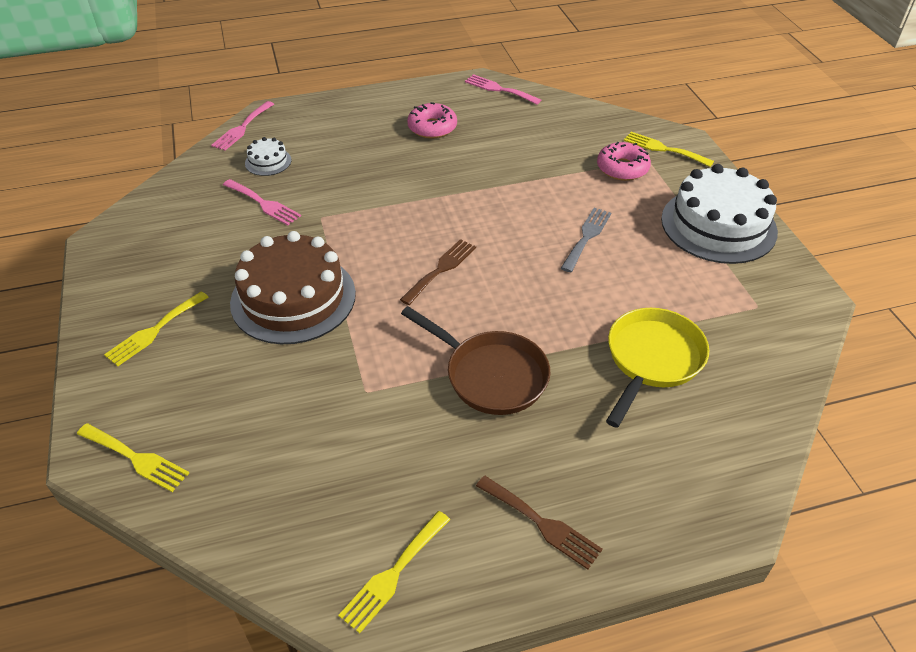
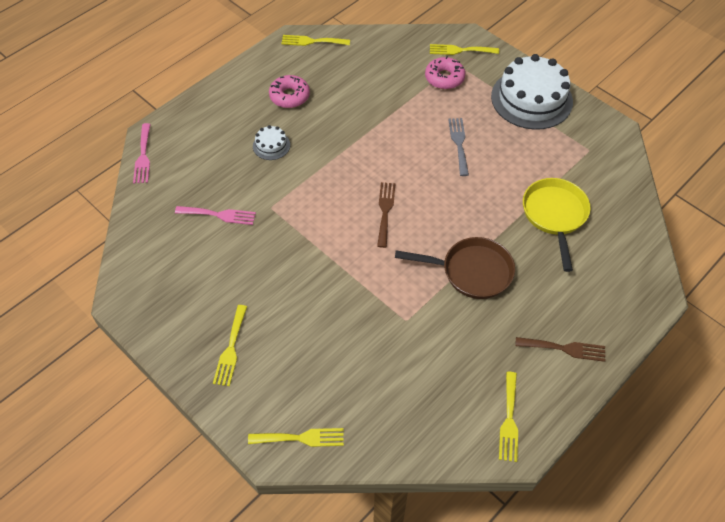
camera: 30 degrees left, 10 degrees up
brown cake [230,231,356,344] -> none
white cake [245,137,292,176] -> white cake moved to [253,125,290,160]
pink fork [465,74,541,105] -> yellow fork [281,35,350,46]

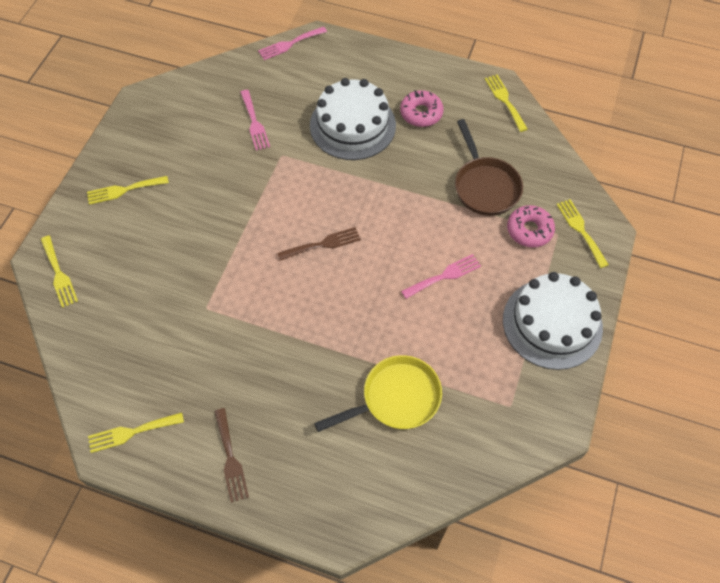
camera: 65 degrees right, 5 degrees up
white cake [253,125,290,160] -> white cake [310,78,396,160], size x2.25
brown pan [395,237,515,299] -> brown pan moved to [455,119,523,216]
grey fork [448,118,469,176] -> pink fork [401,254,481,299]

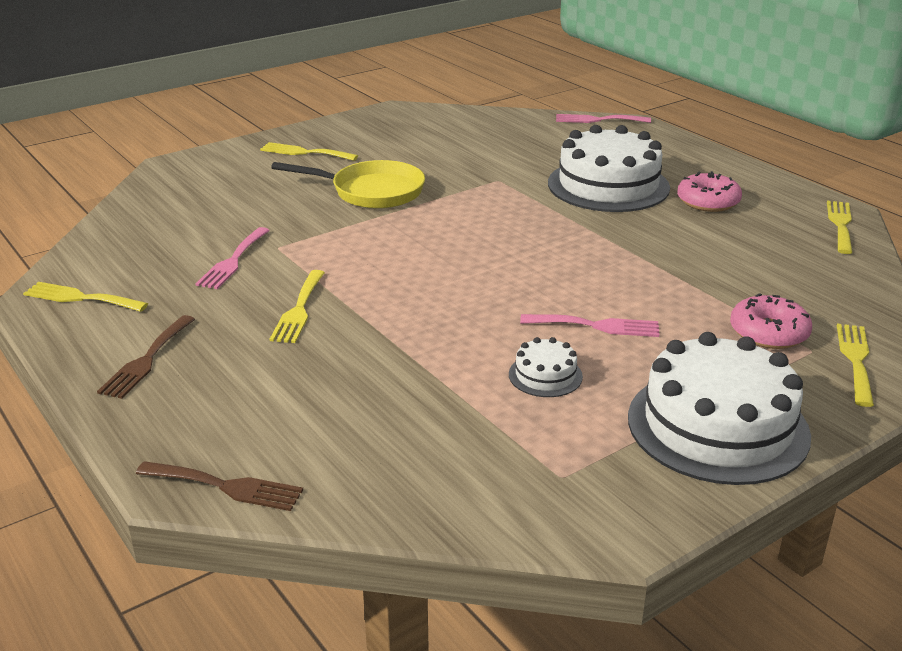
camera: 35 degrees right, 30 degrees down
yellow fork [41,235,78,308] -> yellow fork moved to [269,270,325,343]
pink fork [240,90,270,151] -> pink fork moved to [195,227,270,289]
brown fork [277,227,361,261] -> brown fork moved to [136,461,303,511]
yellow pan [314,355,442,432] -> yellow pan moved to [271,160,425,209]
brown pan [455,119,523,216] -> none
none -> white cake [509,337,583,397]

